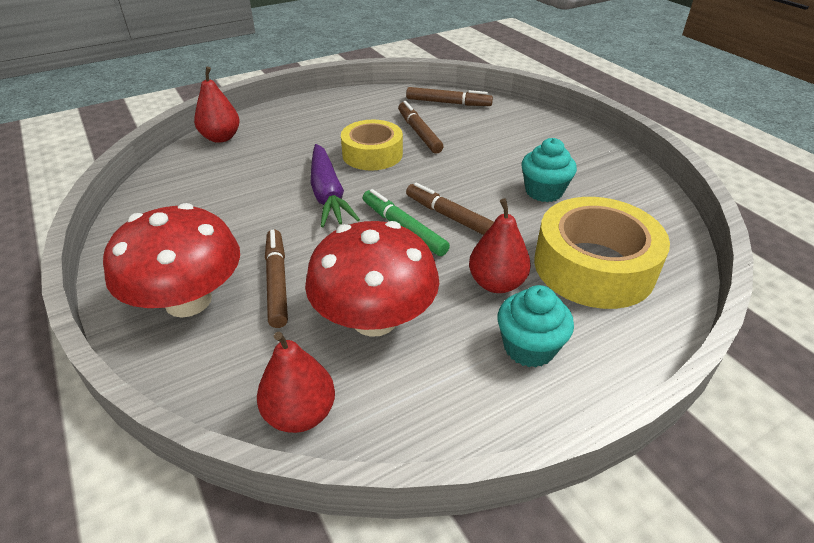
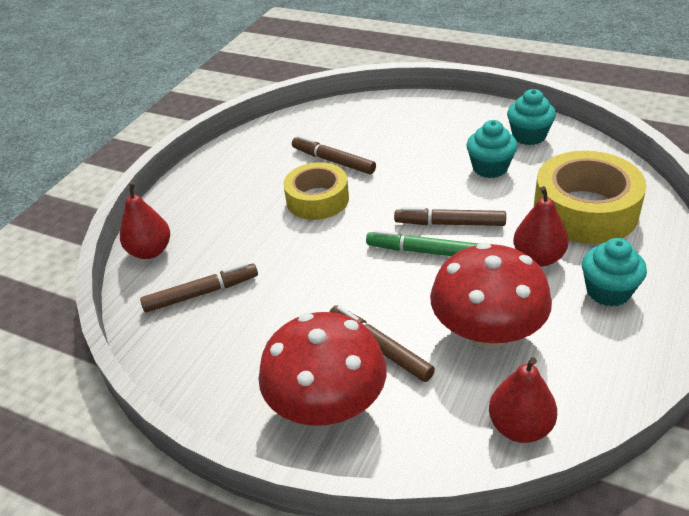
camera: 30 degrees left, 0 degrees up
purple carrot [311,144,360,227] -> none
brown marker [406,87,493,106] -> brown marker moved to [140,263,258,313]
none -> turquoise cupcake [507,89,556,145]

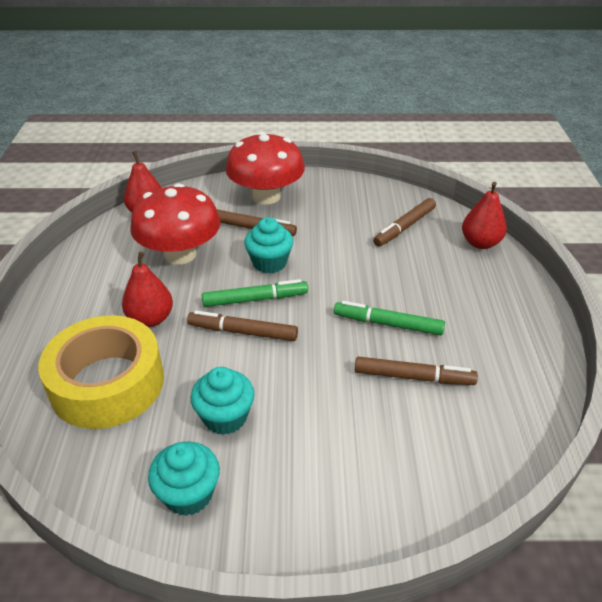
camera: 150 degrees right, 0 degrees up
yellow tape [283,162,349,220] -> green marker [334,301,445,336]
brown marker [394,207,506,226] -> brown marker turned 150 degrees counterclockwise [187,310,298,341]
turquoise cupcake [582,238,647,307] -> turquoise cupcake moved to [244,217,293,274]

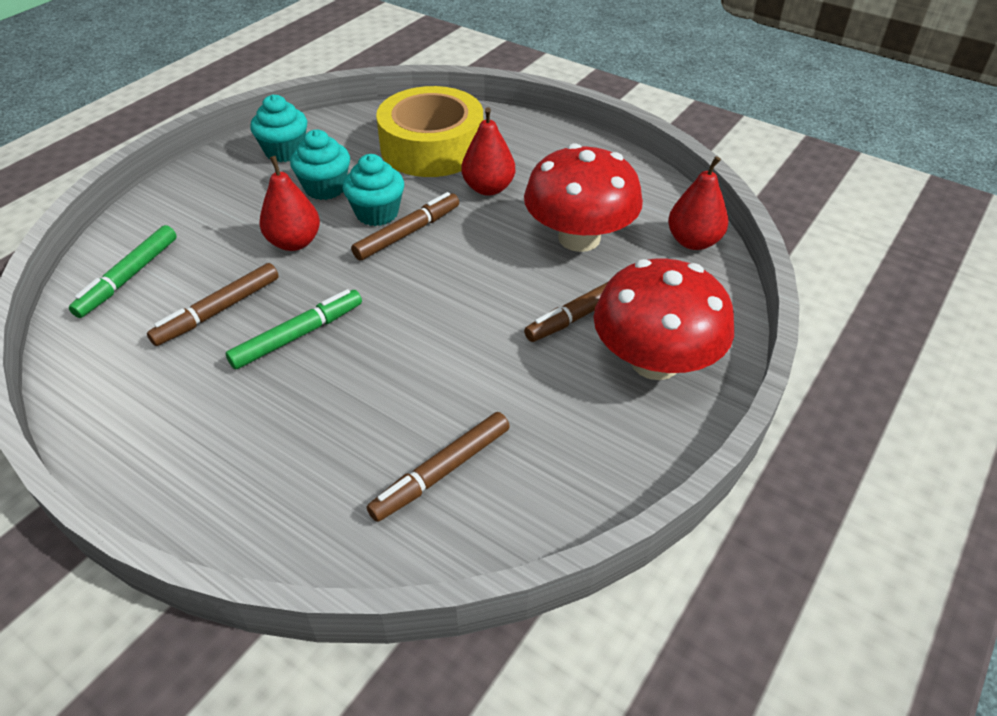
camera: 125 degrees right, 5 degrees up
green marker [202,279,308,307] -> green marker moved to [69,225,177,318]
turquoise cupcake [244,217,293,274] -> turquoise cupcake moved to [343,154,404,226]
brown marker [373,198,436,247] -> brown marker turned 120 degrees counterclockwise [367,412,510,522]
red pear [462,182,507,249] -> red pear moved to [259,156,320,251]

